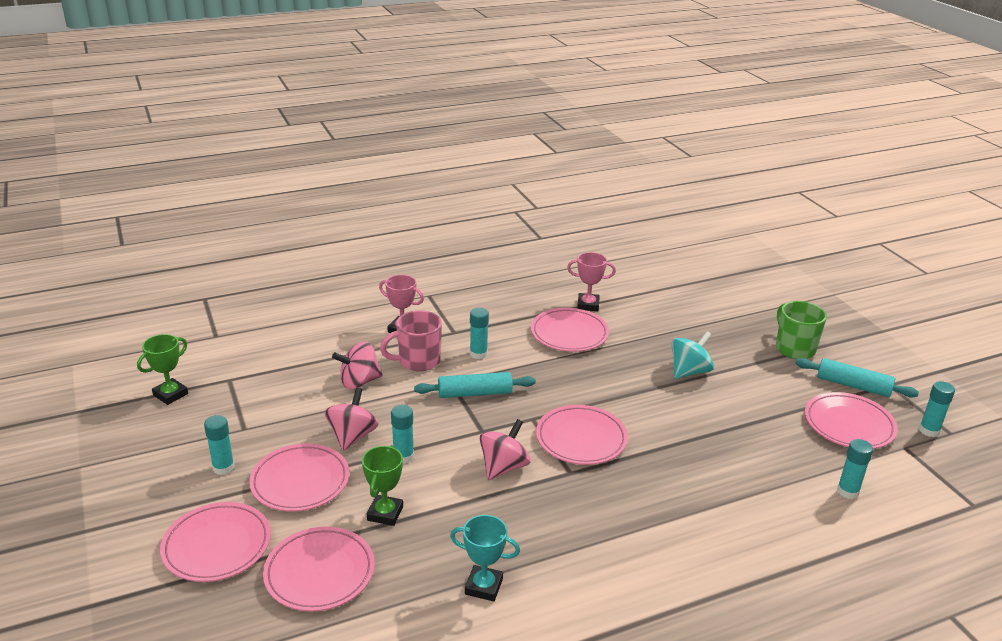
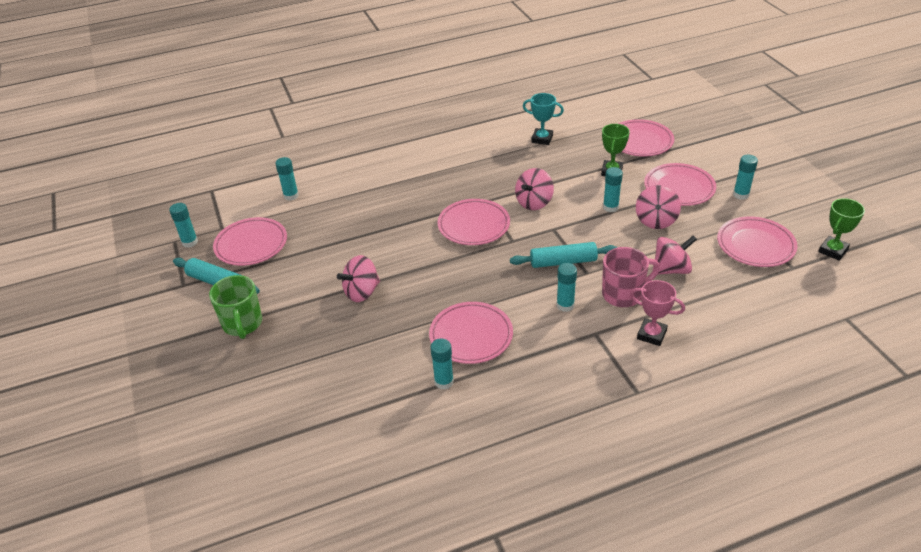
camera: 175 degrees left, 10 degrees up
pink plate [160,502,271,582] -> pink plate moved to [717,217,798,267]
pink trophy [567,252,616,311] -> turquoise glue stick [430,339,454,390]
turquoise spinning top [672,331,714,379] -> pink spinning top [337,255,380,302]

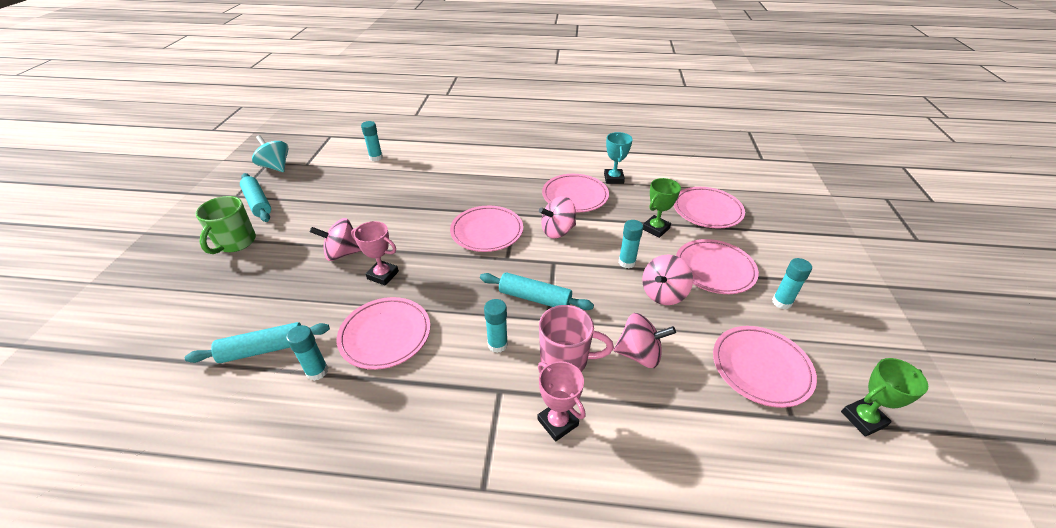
camera: 25 degrees right, 0 degrees up
turquoise glue stick [169,203,198,248] -> turquoise spinning top [252,135,289,172]
pink plate [213,217,287,266] -> pink plate moved to [542,174,609,212]
turquoise trophy [523,93,564,145] -> turquoise trophy turned 45 degrees clockwise [604,132,633,184]
none -> turquoise rolling pin [185,322,330,363]
none -> pink trophy [351,221,399,286]

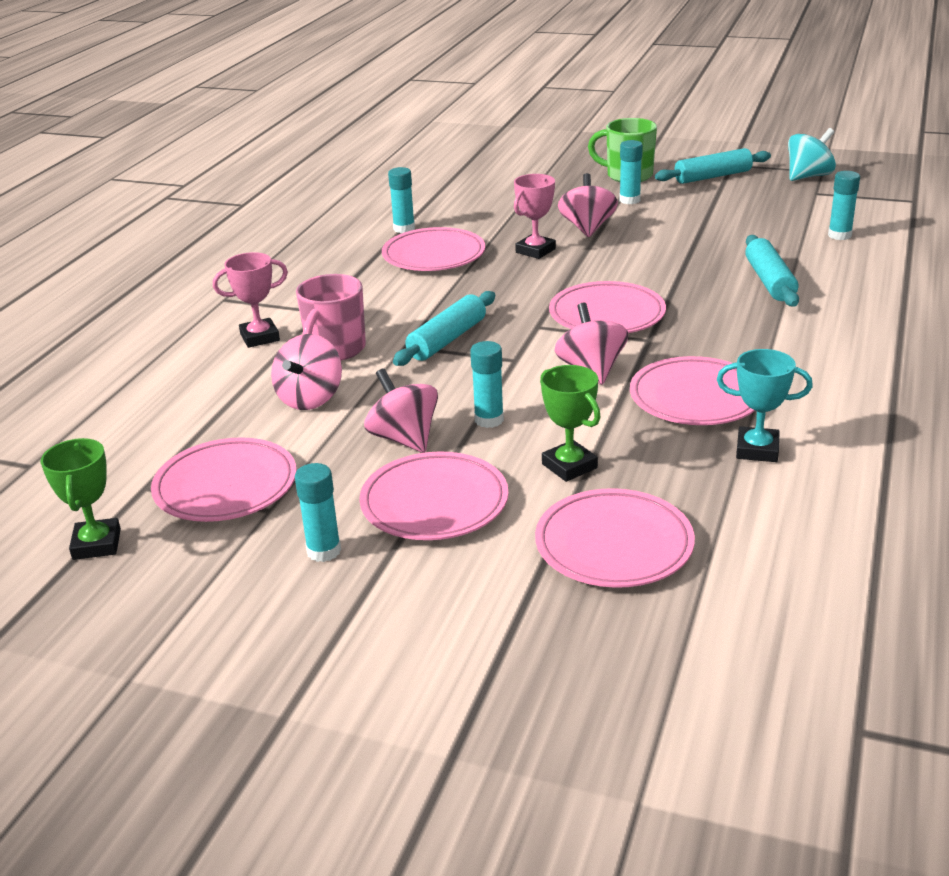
camera: 105 degrees right, 10 degrees down
turquoise rolling pin [185,322,330,363] -> turquoise rolling pin moved to [745,235,799,307]
turquoise glue stick [484,299,508,353] -> turquoise glue stick moved to [619,140,643,204]

